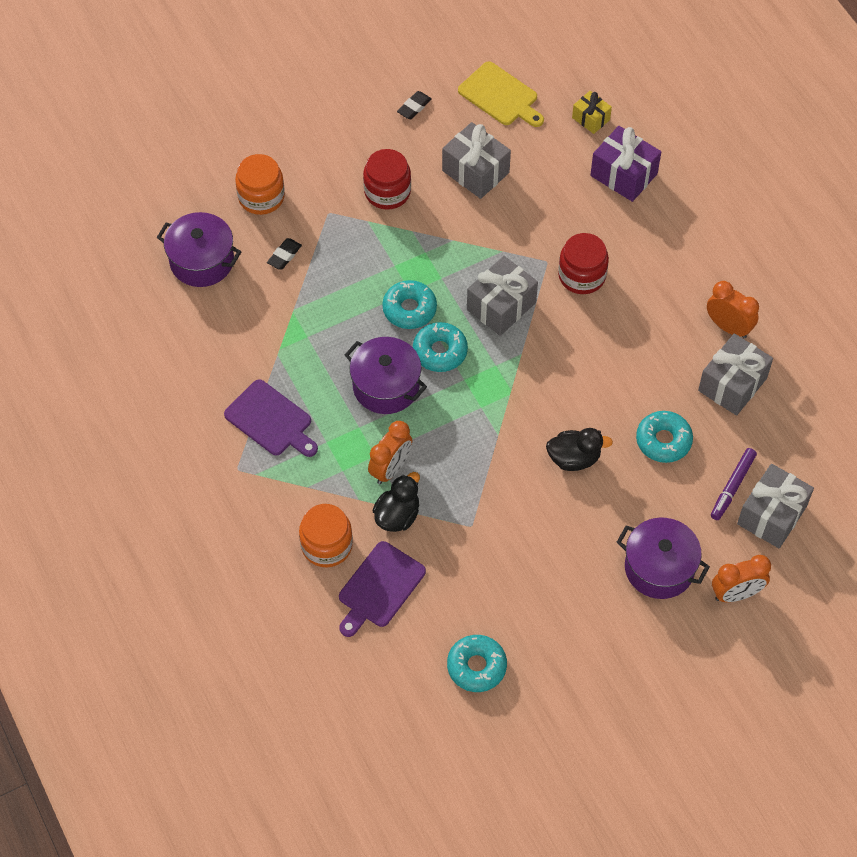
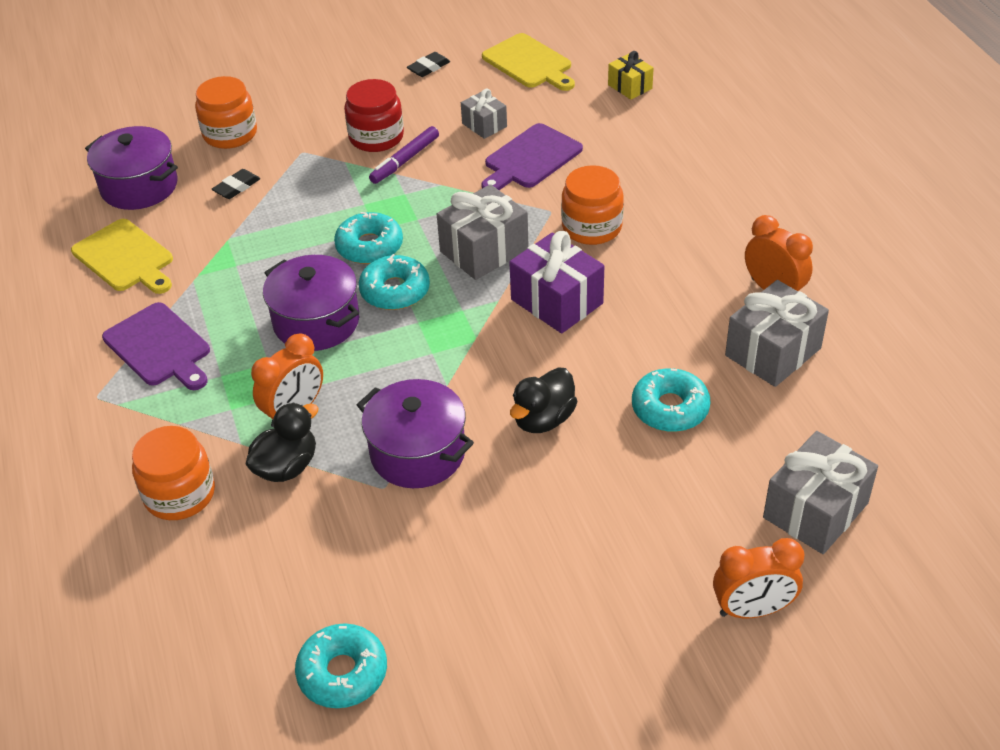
camera: 10 degrees right, 15 degrees down
purple cutting board [339,541,426,637] -> purple cutting board moved to [481,123,583,190]
grey gift [442,122,511,199] -> grey gift [461,89,507,139], size x0.57
black duck [546,428,613,471] -> black duck turned 120 degrees clockwise [510,368,578,433]
red jar [558,233,609,294] -> orange jar [561,165,624,245]
purple gift [590,126,661,202] -> purple gift moved to [509,231,604,333]
purple pot [617,518,710,599] -> purple pot moved to [357,379,474,488]
purple marker [711,448,757,520] -> purple marker moved to [369,126,439,184]
none -> yellow cutting board [71,219,173,294]

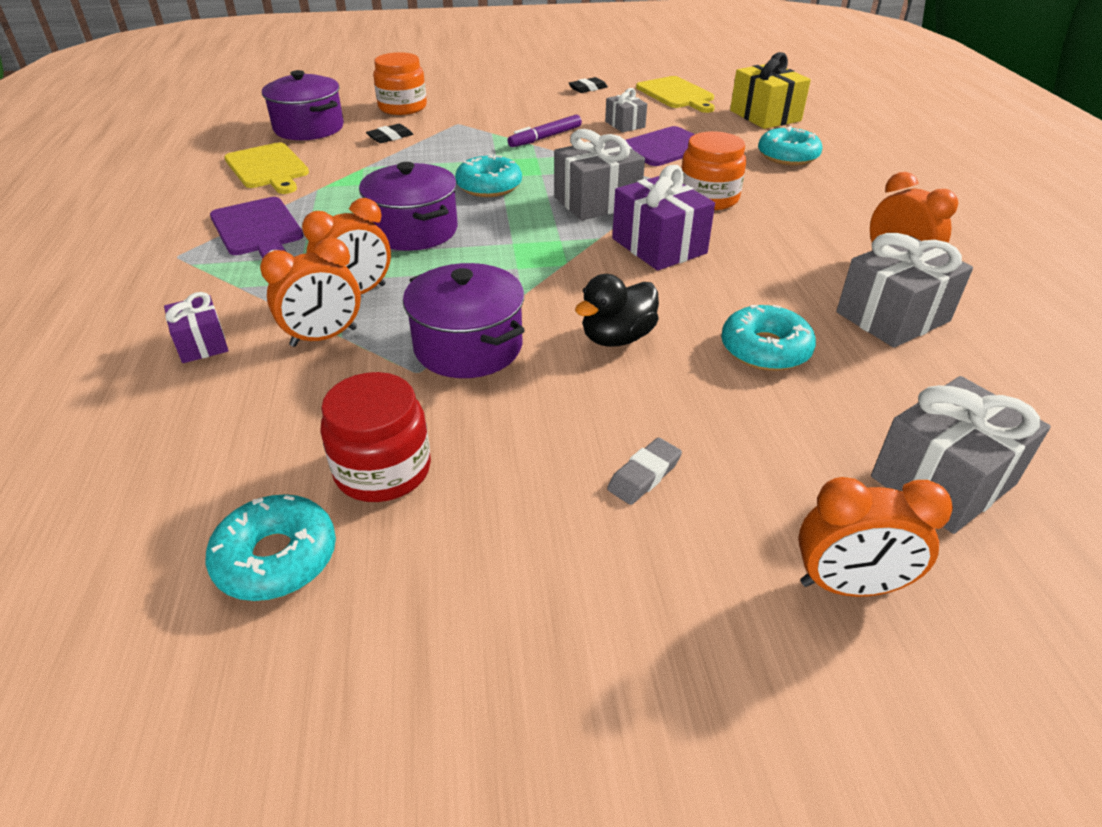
camera: 10 degrees right, 5 degrees down
orange jar [132,426,215,520] -> purple gift [164,292,228,363]
black duck [246,403,319,482] -> orange clock [260,238,361,347]
red jar [344,79,404,152] -> red jar moved to [320,372,431,502]
turquoise donut [359,254,430,310] -> turquoise donut moved to [758,126,822,166]
yellow gift [608,51,654,100] -> yellow gift [730,52,811,129], size x1.74
none -> grey eraser [607,438,682,505]

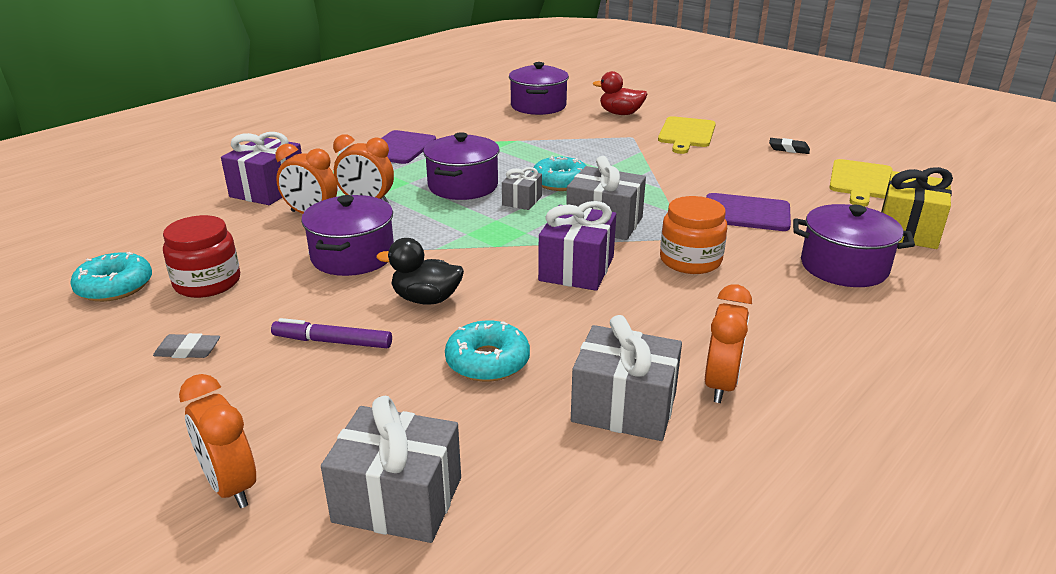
camera: 50 degrees right, 10 degrees down
purple gift [164,292,228,363] -> purple gift [221,132,302,205], size x1.74
yellow cutting board [224,142,309,194] -> yellow cutting board moved to [658,116,716,154]
black eraser [366,124,413,143] -> none
orange jar [373,52,427,115] -> red duck [592,71,647,115]
purple marker [508,115,582,147] -> purple marker moved to [271,318,392,348]
grey gift [605,88,647,132] -> grey gift moved to [502,167,542,210]
grey eraser [607,438,682,505] -> grey eraser moved to [153,333,220,358]
turquoise donut [758,126,822,166] -> purple pot [793,204,915,287]

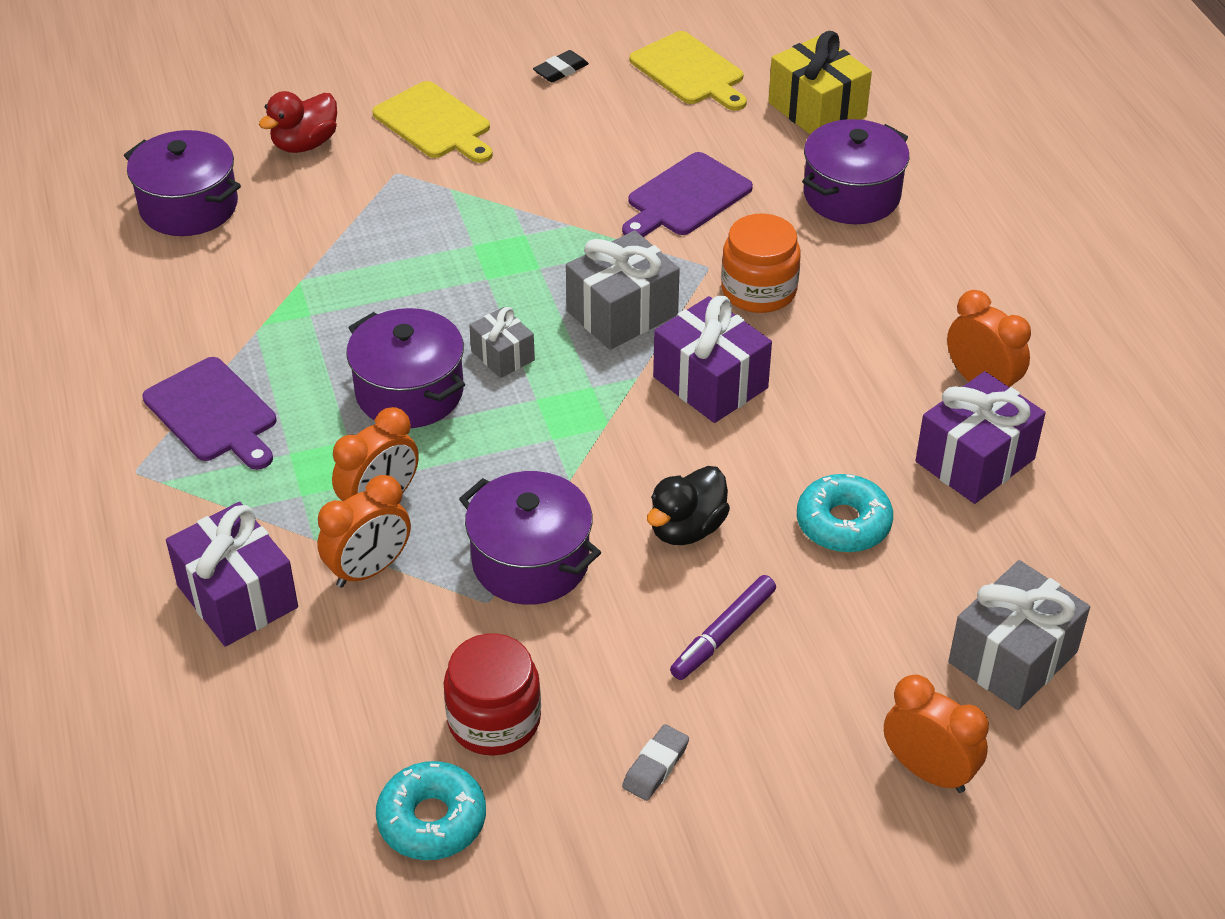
camera: 60 degrees left, 15 degrees up
orange clock [179,374,256,508] -> orange clock turned 135 degrees counterclockwise [884,675,989,793]
turquoise donut [532,156,586,191] -> none
grey gift [571,315,682,441] -> purple gift [916,371,1045,504]

